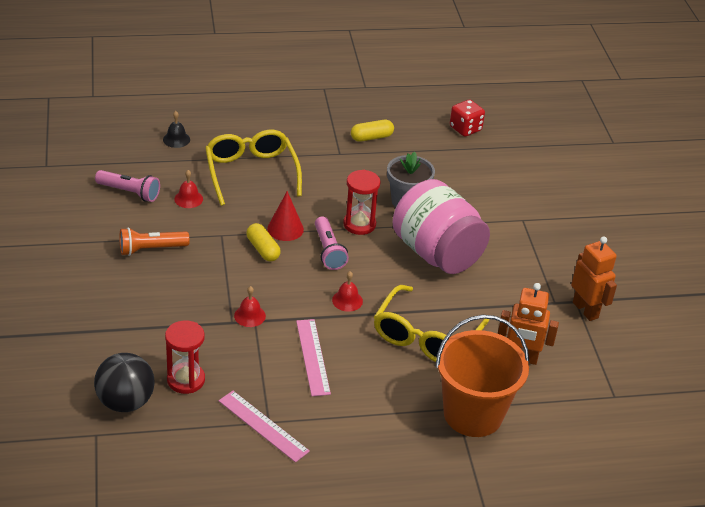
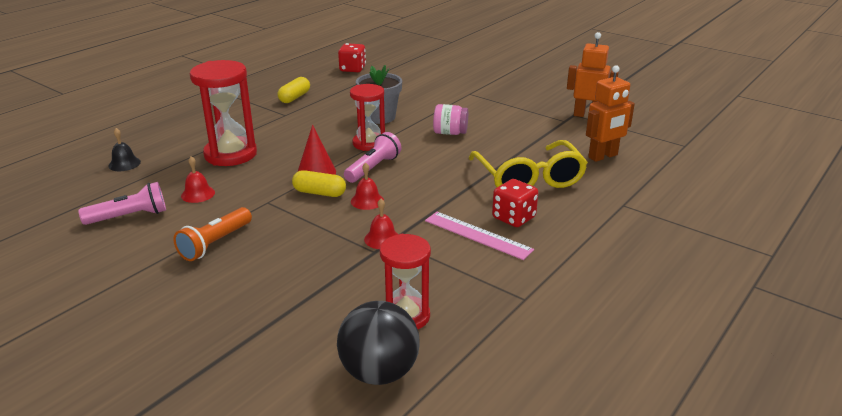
camera: 40 degrees left, 10 degrees down
yellow glasses [205,130,302,206] -> red hourglass [190,60,257,166]
pink ruler [219,391,310,462] -> none
pink flashlight [315,216,349,270] -> pink flashlight turned 90 degrees counterclockwise [344,132,401,183]
red bell [332,271,363,312] -> red bell moved to [351,163,384,210]
pink jar [392,179,490,274] -> pink jar [433,104,468,135], size x0.43
orange bucket [435,315,529,437] -> none
none -> red dice [492,179,538,227]

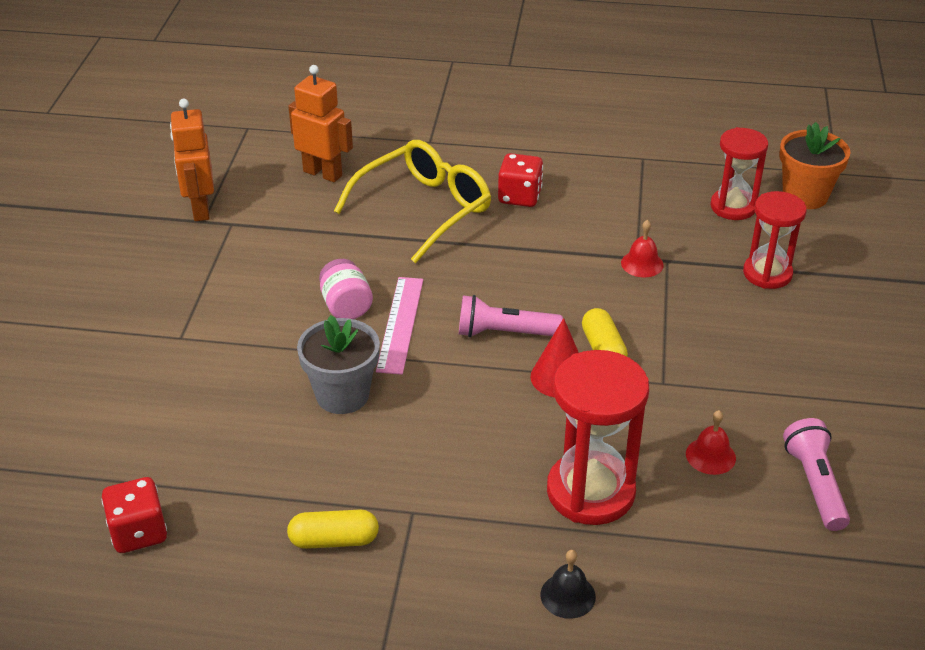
camera: 120 degrees left, 10 degrees up
pink flashlight [78,182,166,225] -> pink flashlight turned 45 degrees clockwise [783,418,850,531]
black bell [108,128,141,171] -> black bell moved to [540,550,596,619]
orange flashlight [173,207,252,261] -> none
black ball [337,301,420,385] -> orange flower pot [779,122,851,209]
red hourglass [350,84,385,151] -> red hourglass moved to [743,191,807,289]
red bell [351,163,384,210] -> none
pink ruler [425,212,534,260] -> pink ruler moved to [376,277,423,375]

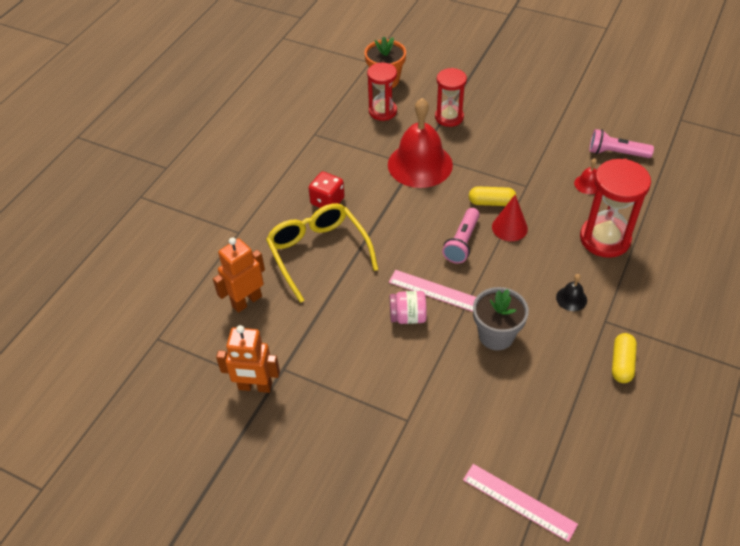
camera: 70 degrees left, 10 degrees up
red dice [101,477,167,553] -> none
black bell [540,550,596,619] -> black bell moved to [556,274,587,311]
red bell [621,220,664,277] -> red bell [388,98,453,188], size x2.44
none -> pink ruler [463,464,578,542]

